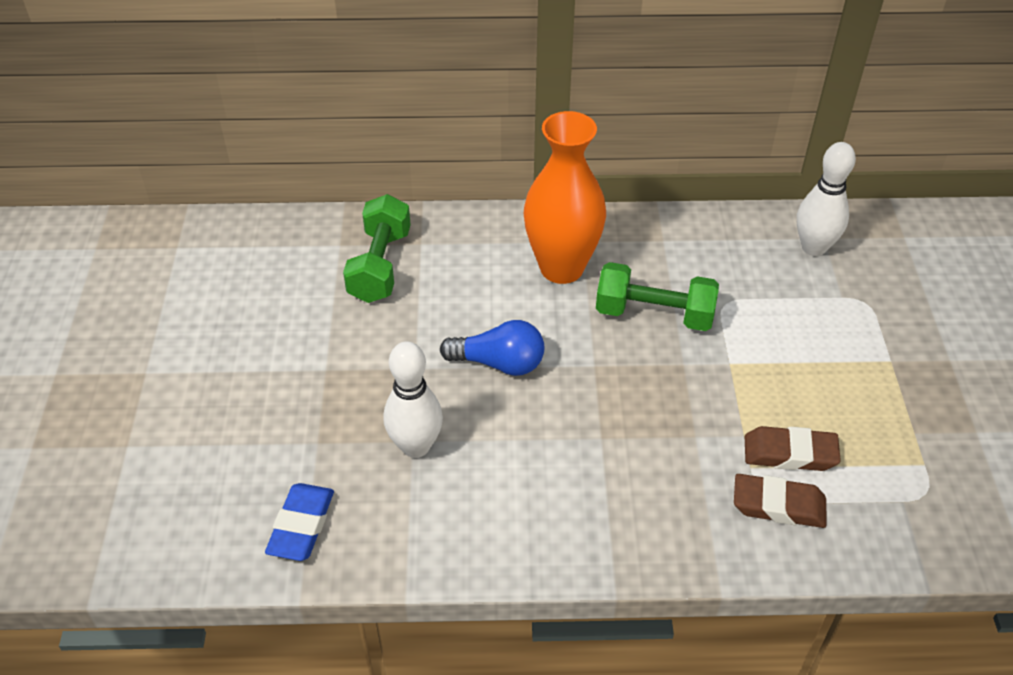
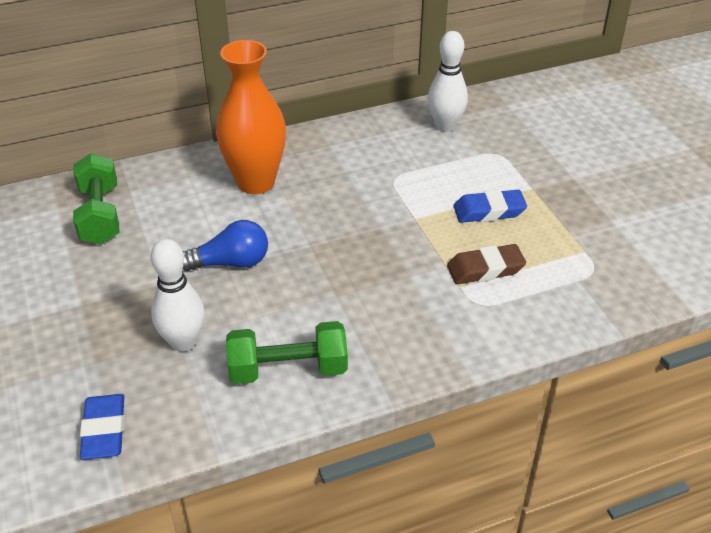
camera: 20 degrees left, 5 degrees down
green dumbbell [596,262,719,331] -> green dumbbell moved to [226,321,348,384]
brown eraser [734,474,826,528] -> none
none -> blue eraser [454,190,527,223]

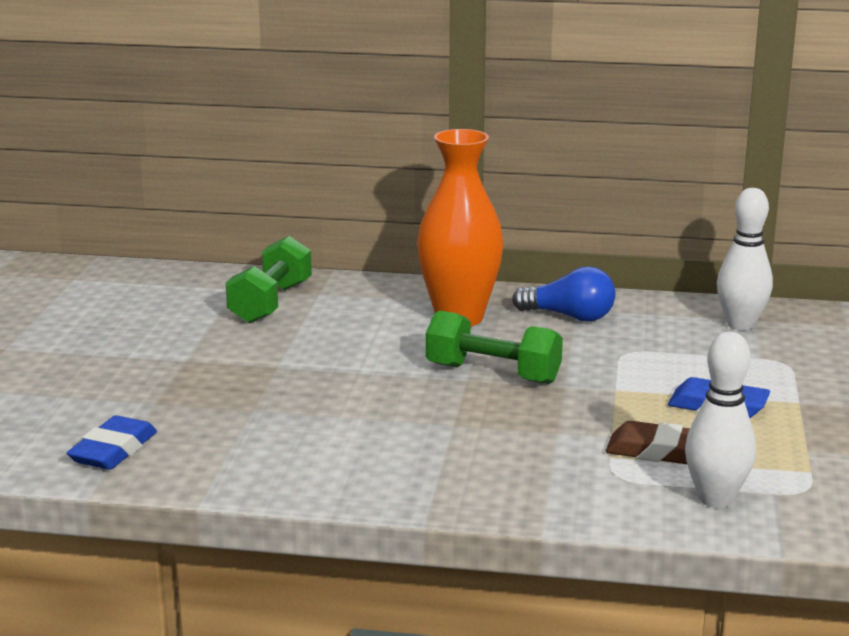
camera: 30 degrees right, 20 degrees down
white bowling pin [151,239,205,352] -> white bowling pin moved to [685,332,756,508]
blue light bulb [183,220,268,271] -> blue light bulb moved to [512,267,615,322]
green dumbbell [226,321,348,384] -> green dumbbell moved to [425,310,563,384]

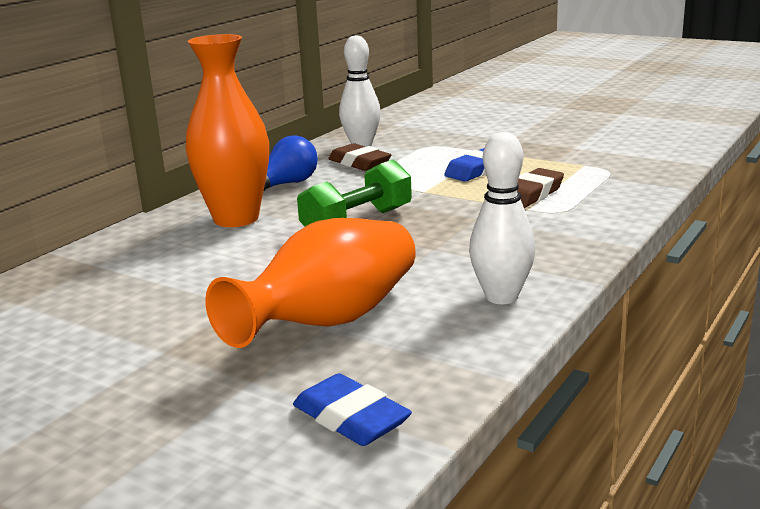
camera: 65 degrees left, 0 degrees up
green dumbbell [226,236,312,324] -> none
white bowling pin [685,332,756,508] -> white bowling pin moved to [469,132,535,304]
none -> orange vase [205,218,416,348]
none -> brown eraser [328,143,391,171]

